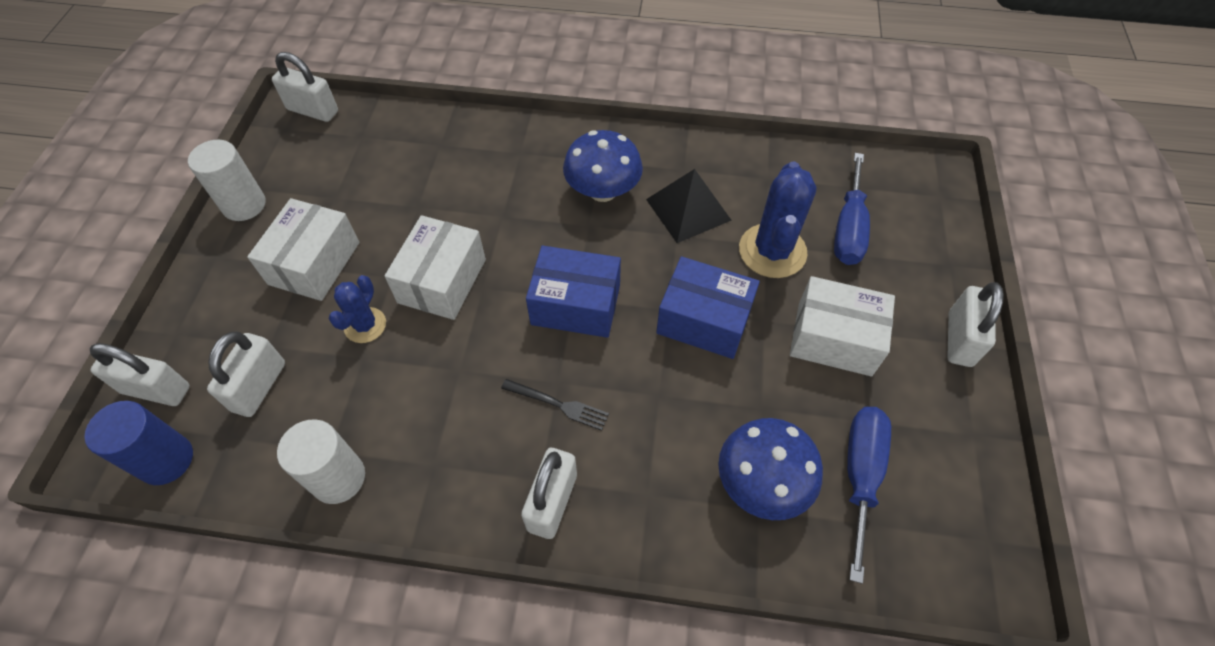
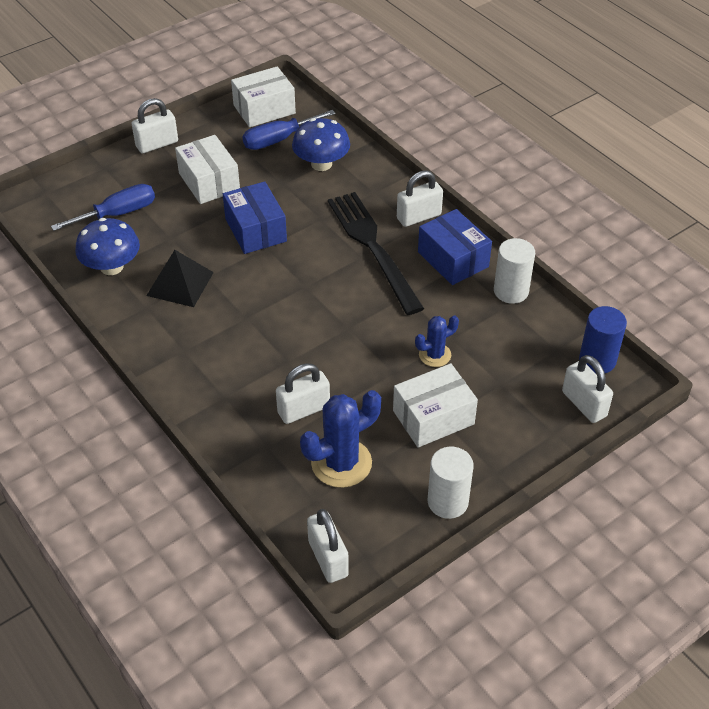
camera: 135 degrees left, 10 degrees down
white padlock [207,332,285,417] -> white padlock moved to [276,363,330,424]
white box [385,215,486,320] -> white box moved to [231,66,296,127]
black fork [501,379,609,431] -> black fork [328,192,424,315], size x2.43
blue box [526,245,621,338] -> blue box moved to [418,209,492,285]
blue mushroom [563,130,643,202] -> blue mushroom moved to [75,218,140,275]
blue cactus [739,162,817,278] -> blue cactus moved to [300,390,381,488]

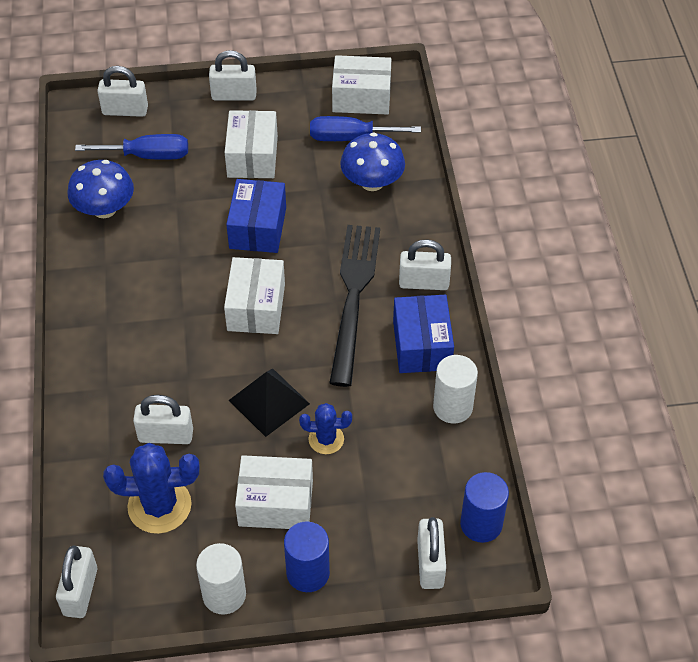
camera: 30 degrees right, 5 degrees up
black pyramid [146,250,214,307] -> black pyramid moved to [229,369,310,437]
none -> white padlock [97,66,148,117]
none -> white box [224,257,285,334]
none -> blue cylinder [284,522,330,592]

